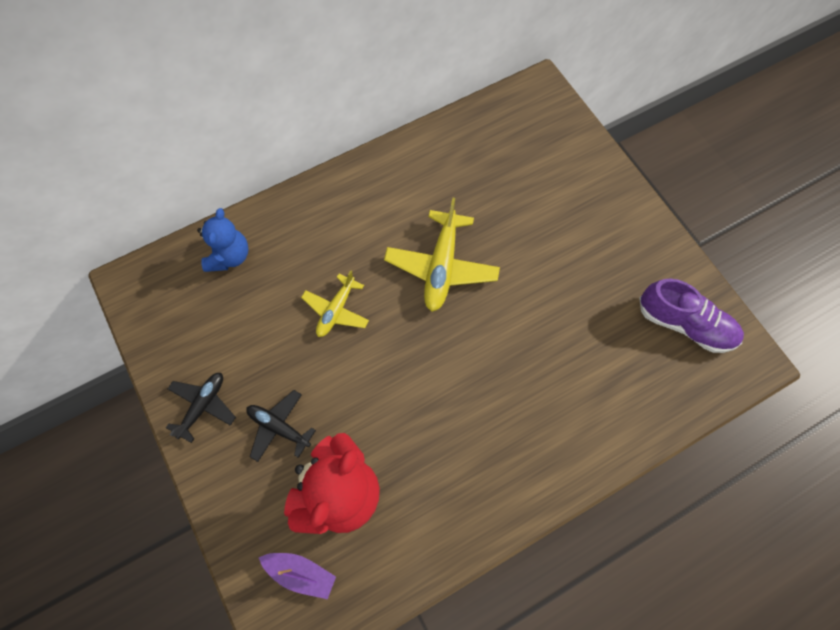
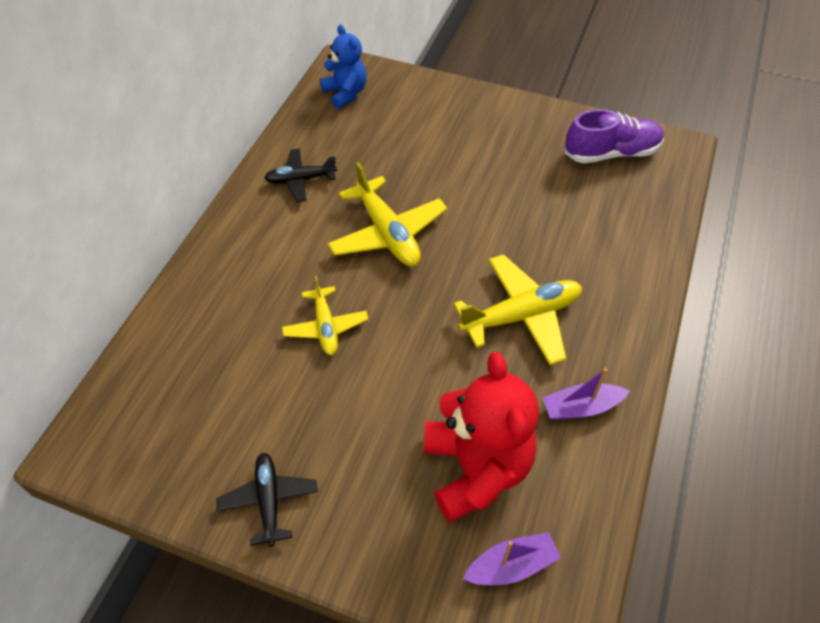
camera: 40 degrees left, 15 degrees down
blue teddy bear [197,208,249,272] -> blue teddy bear moved to [320,25,367,109]
black plane [246,390,316,462] -> black plane moved to [264,149,337,202]
none -> yellow plane [454,254,582,365]
none -> purple boat [542,368,629,420]

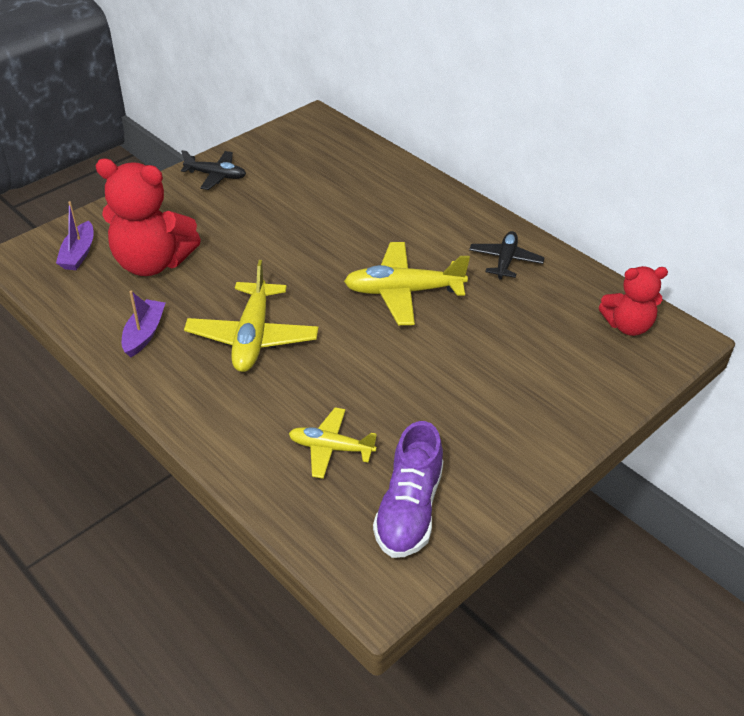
camera: 115 degrees right, 10 degrees down
yellow plane [282,276,369,355] -> yellow plane moved to [289,407,377,479]
blue teddy bear [320,25,367,109] -> red teddy bear [599,266,668,336]

